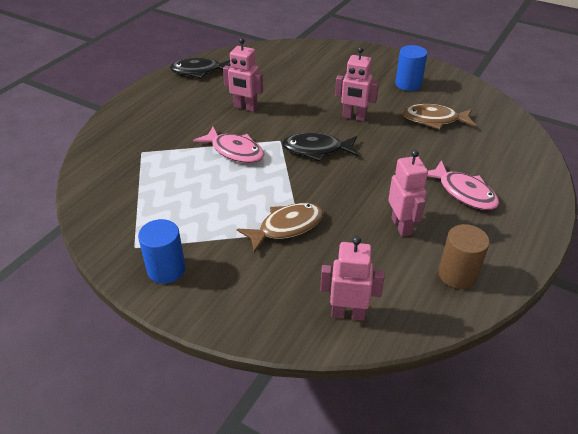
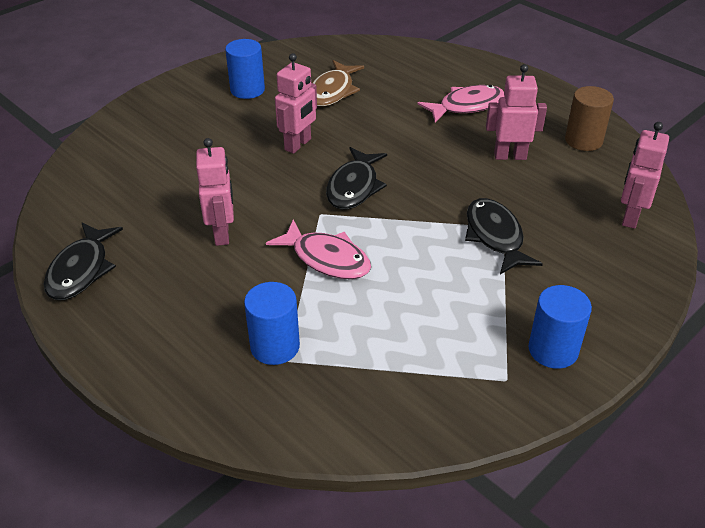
camera: 75 degrees left, 0 degrees up
pink fish [193,127,264,163] -> pink fish turned 75 degrees clockwise [266,219,371,279]
pink robot [223,38,263,112] -> pink robot turned 45 degrees counterclockwise [196,138,234,246]
brown fish [237,203,324,253] -> black fish [465,198,543,274]
none -> blue cylinder [244,282,300,365]

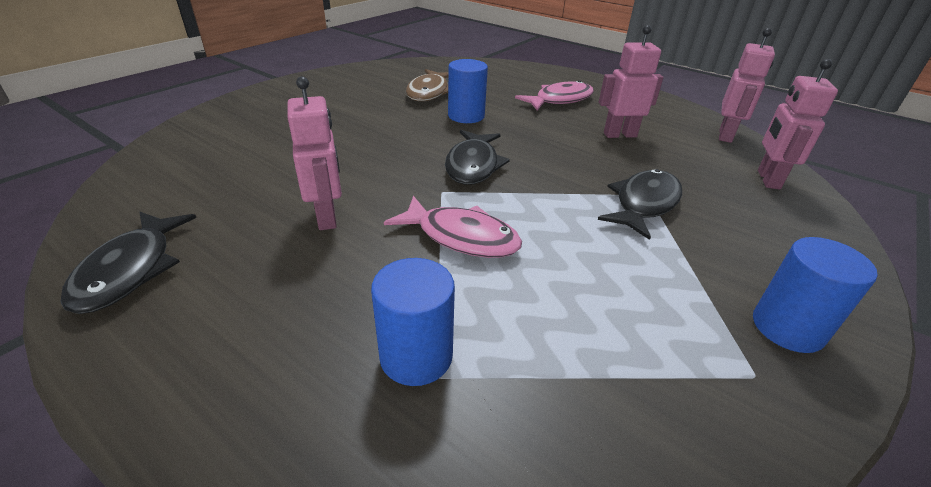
camera: 10 degrees left, 5 degrees down
blue cylinder [225,39,265,99] -> blue cylinder moved to [448,59,488,123]
pink robot [275,53,317,154] -> pink robot moved to [719,28,775,143]
black fish [465,198,543,274] -> black fish turned 60 degrees clockwise [598,169,682,240]
brown cylinder [565,86,614,151] -> none

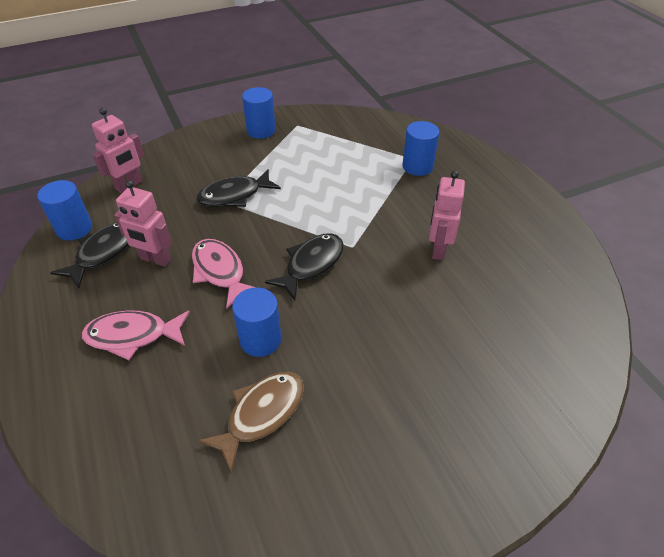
camera: 150 degrees left, 10 degrees up
black fish [60,212,196,314] -> black fish moved to [50,222,129,289]
pink fish [384,196,522,258] -> pink fish moved to [192,239,256,309]
pink robot [719,28,775,143] -> blue cylinder [37,180,92,240]

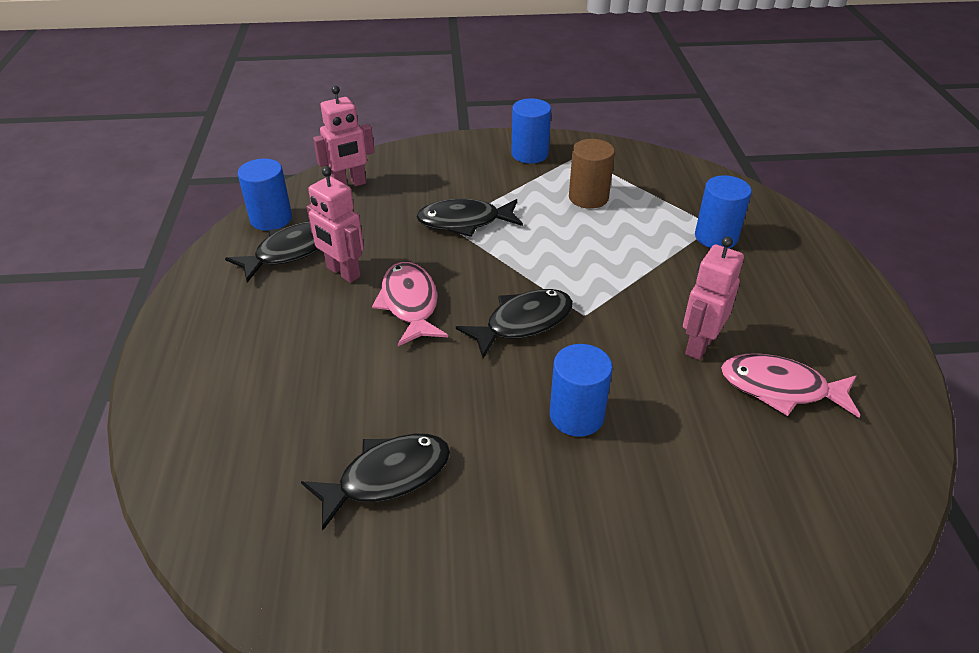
camera: 20 degrees right, 5 degrees down
pink fish [82,311,190,360] -> pink fish moved to [721,354,860,418]
brown fish [198,372,304,474] -> black fish [301,434,450,530]
blue cylinder [232,288,281,357] -> blue cylinder moved to [550,344,612,437]
none -> brown cylinder [569,139,615,209]

